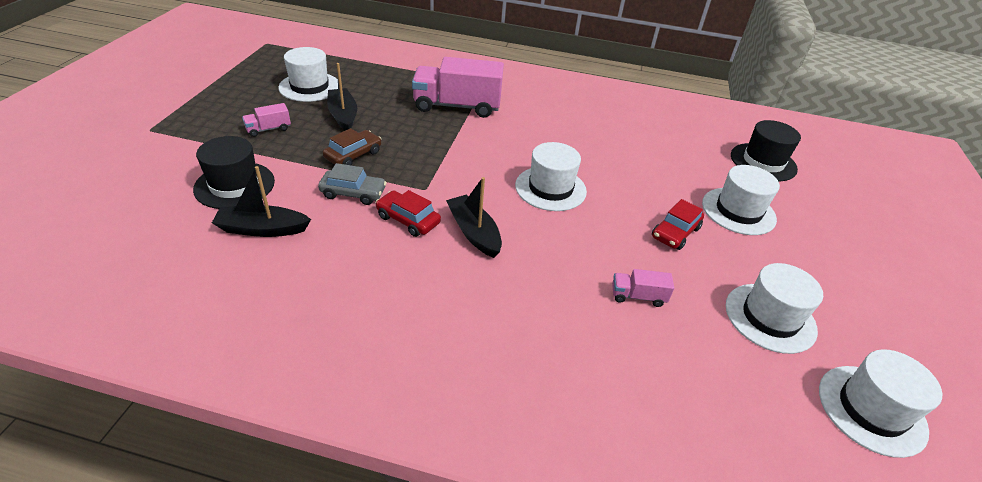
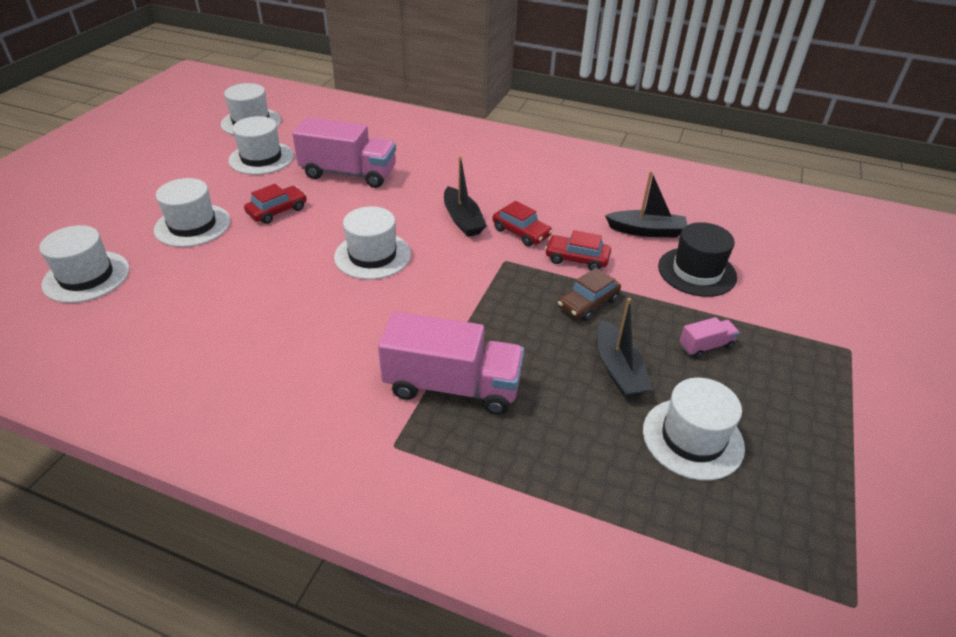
camera: 170 degrees left, 0 degrees up
grey car [318,163,387,205] -> red car [545,230,611,270]
pink truck [612,269,674,307] -> pink truck [292,117,396,188], size x2.24
black hat [731,120,801,181] -> white hat [39,225,129,303]

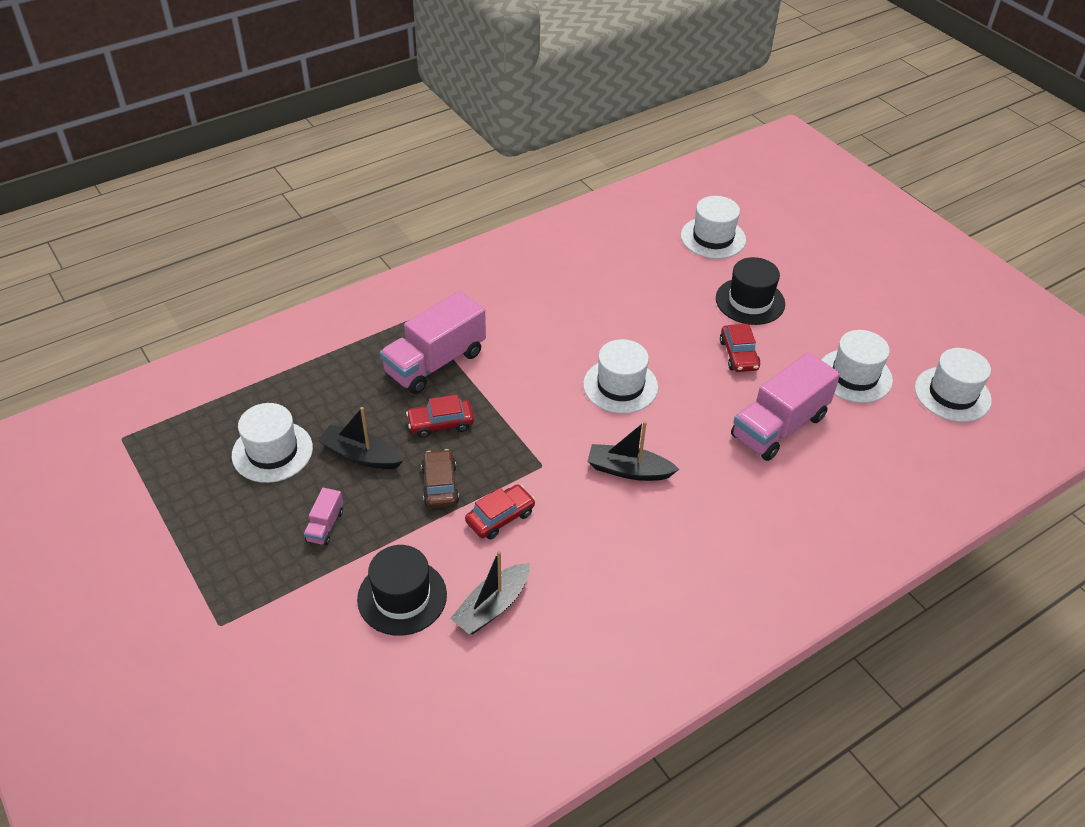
camera: 125 degrees right, 5 degrees up
white hat [154,178,231,247] -> black hat [716,257,785,325]
red car [492,201,553,246] -> red car moved to [406,395,474,438]

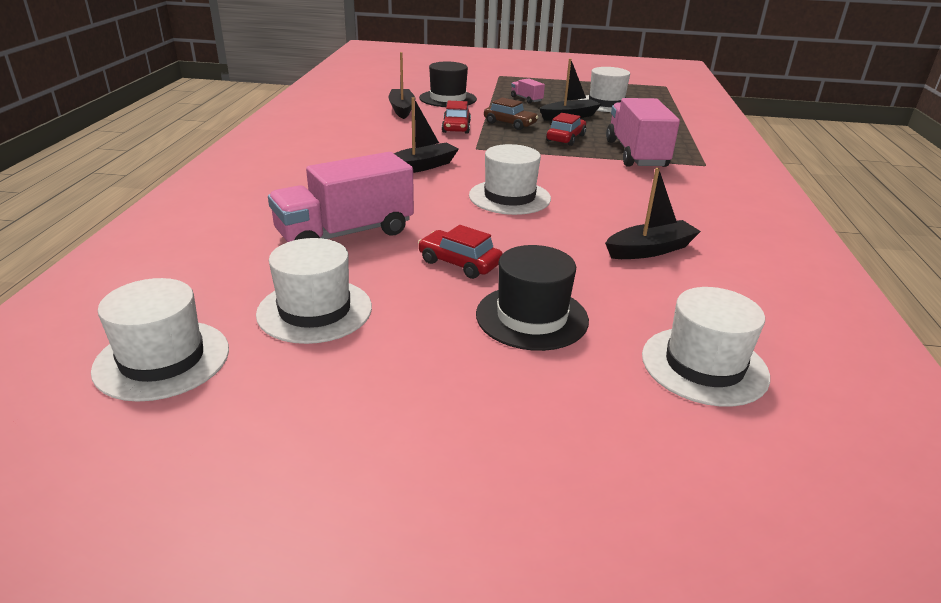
camera: 130 degrees right, 15 degrees down
pink truck [731,352,840,461] -> pink truck turned 120 degrees counterclockwise [268,152,414,242]
none -> black boat [605,168,701,259]

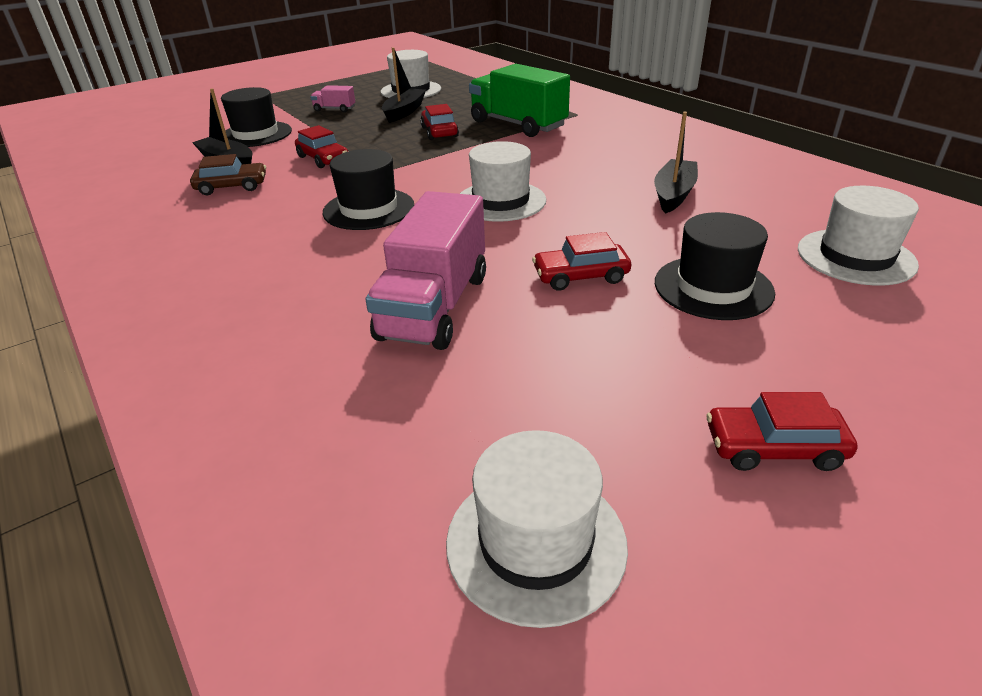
camera: 40 degrees left, 5 degrees up
white hat [256,238,372,344] -> none
black boat [394,97,459,173] -> black hat [323,149,414,230]
brown car [484,98,538,130] -> brown car moved to [190,154,266,195]
pink truck [606,98,680,167] -> green truck [469,64,570,137]
none -> red car [706,392,858,471]

